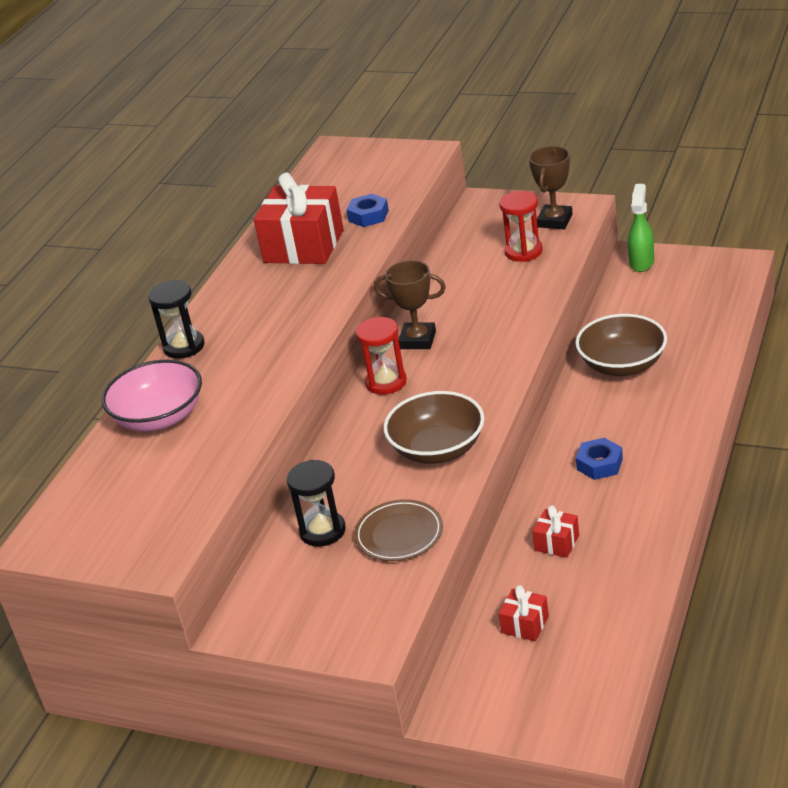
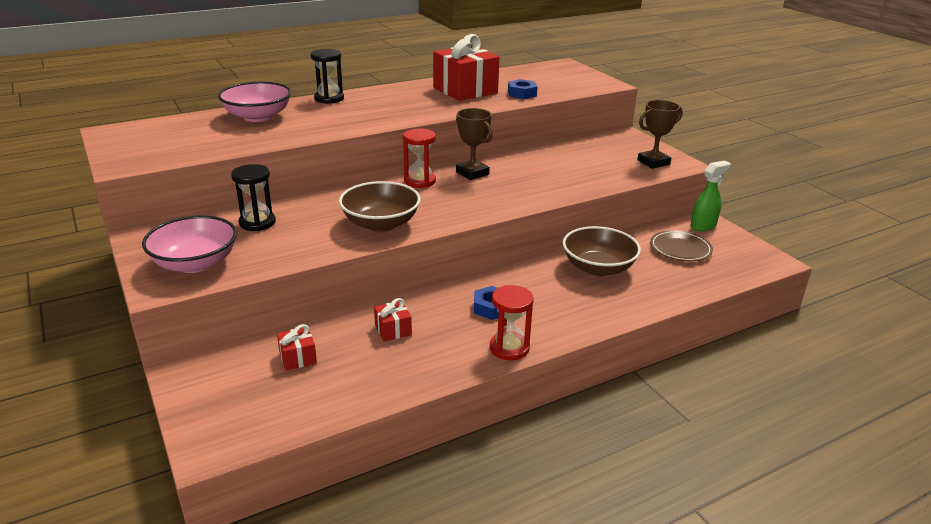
camera: 35 degrees right, 5 degrees down
brown plate [354,499,443,561] -> brown plate moved to [650,230,713,261]
red hourglass [499,191,543,262] -> red hourglass moved to [490,285,534,360]
none -> pink bowl [142,216,237,273]

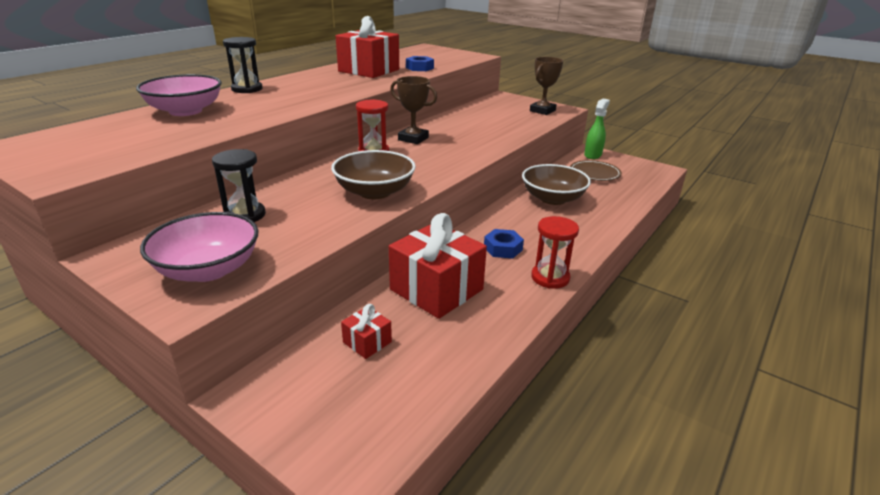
camera: 25 degrees left, 0 degrees up
red gift [374,298,412,341] -> red gift [389,213,487,319], size x2.21

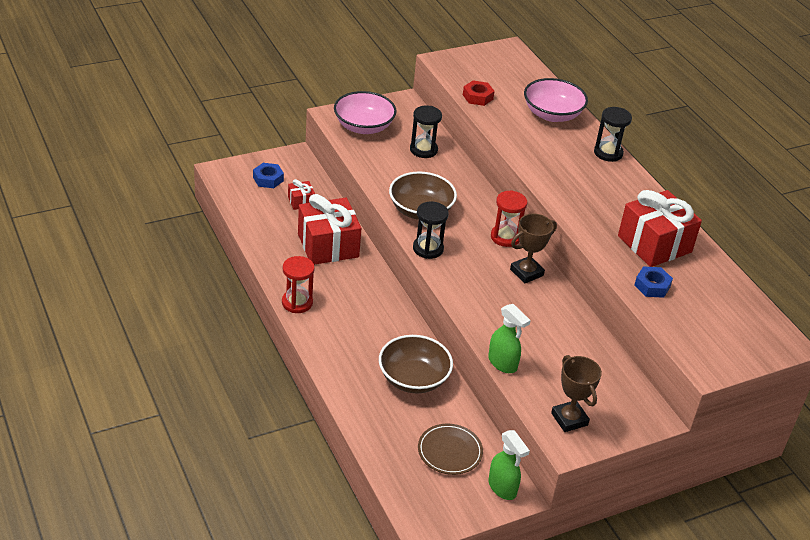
camera: 115 degrees right, 10 degrees up
blue nut [484,229,524,259] -> blue nut moved to [253,163,284,188]
none -> black hourglass [413,201,449,259]
none -> red nut [463,80,495,106]
none -> green spray bottle [488,304,531,373]

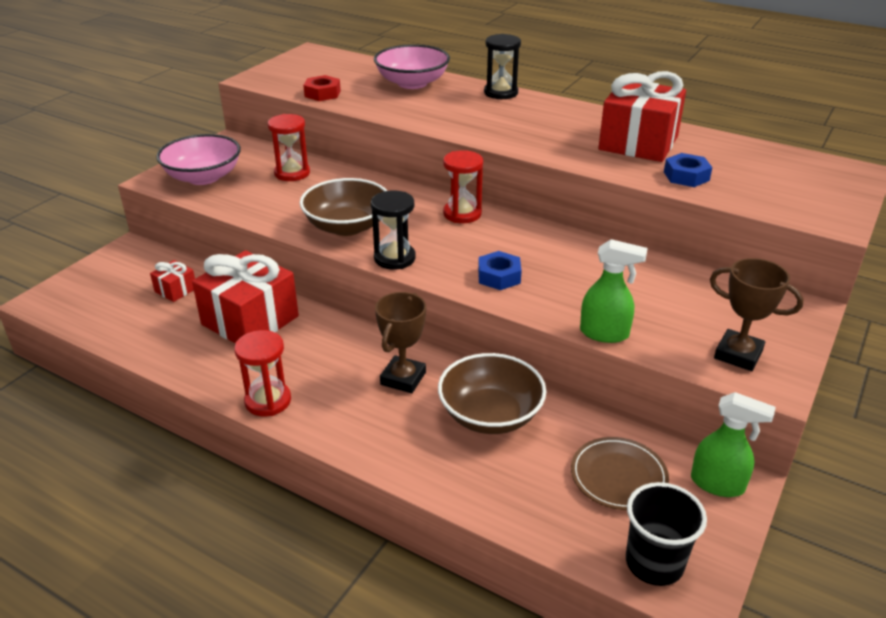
camera: 30 degrees left, 5 degrees down
blue nut [253,163,284,188] -> blue nut moved to [478,251,522,290]
black hourglass [410,106,442,158] -> red hourglass [268,114,310,181]
brown trophy [510,213,557,283] -> brown trophy moved to [375,292,426,393]
none -> black cup [626,482,707,586]

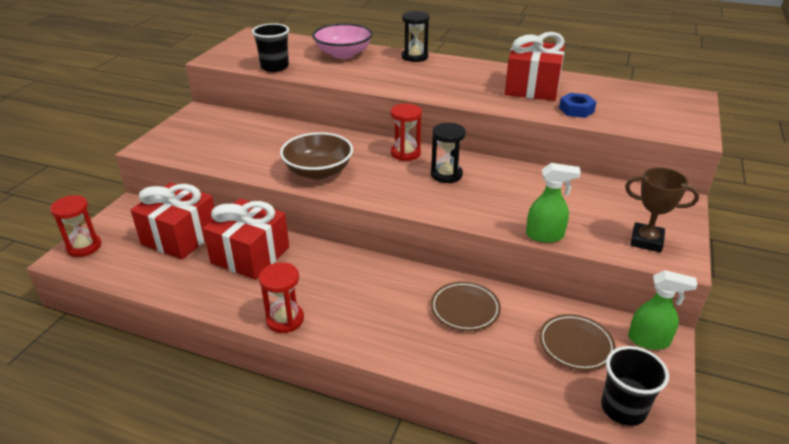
camera: 10 degrees left, 0 degrees up
red gift [150,260,195,302] -> red gift [131,182,214,259], size x2.21
pink bowl [156,134,241,185] -> none
red hourglass [268,114,310,181] -> red hourglass moved to [50,195,101,257]
red nut [303,75,341,101] -> black cup [252,23,289,72]
black hourglass [371,191,416,270] -> black hourglass moved to [431,123,466,183]
brown trophy [375,292,426,393] -> none
brown bowl [438,353,546,434] -> brown plate [431,282,501,331]
blue nut [478,251,522,290] -> none

